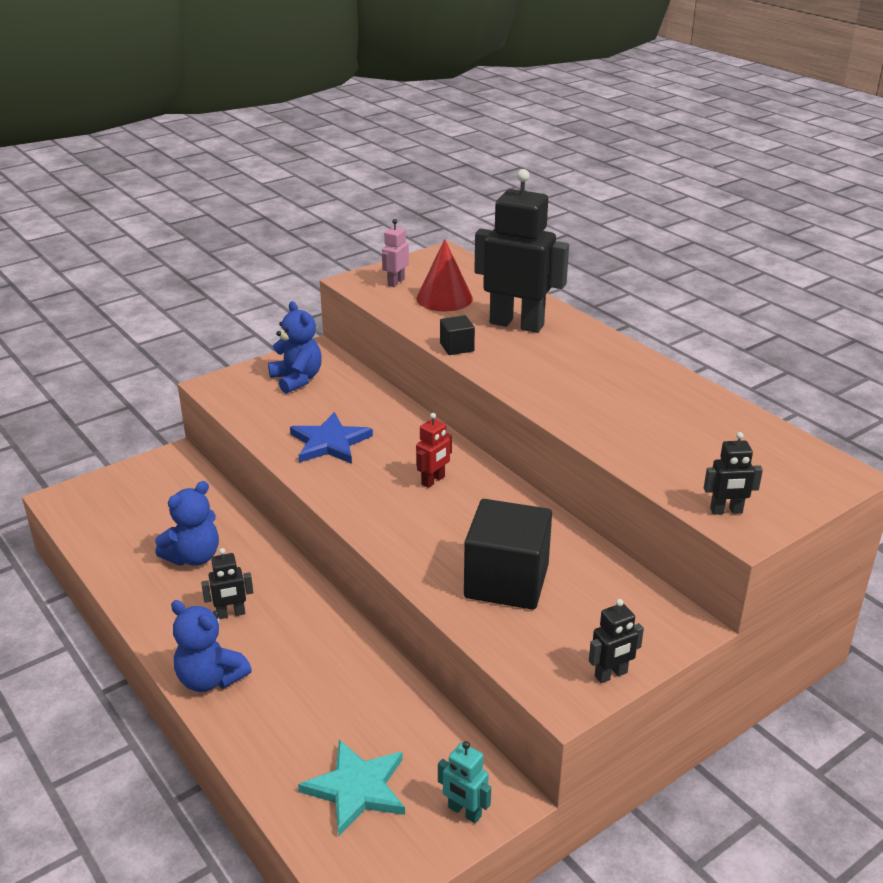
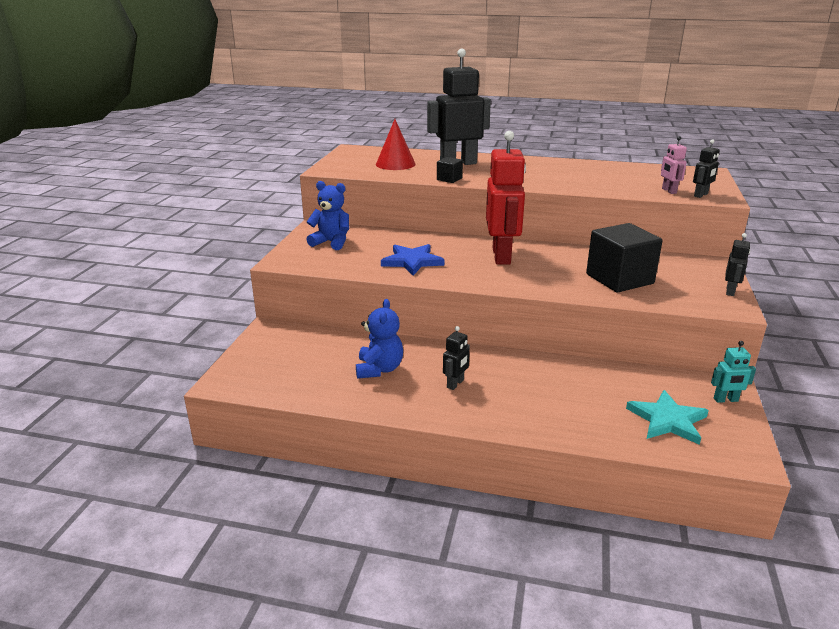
camera: 40 degrees left, 5 degrees down
blue teddy bear [171,600,252,692] -> none
pink robot [382,219,409,287] -> pink robot moved to [661,136,687,194]
red robot [416,413,452,488] -> red robot [486,131,526,265], size x2.22

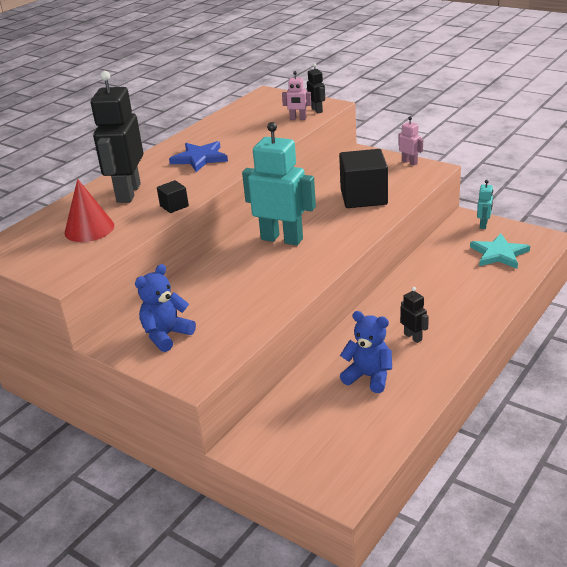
camera: 65 degrees left, 5 degrees up
blue star [381,244,444,276] -> blue star moved to [169,141,228,172]
red robot [486,131,526,265] -> turquoise robot [242,122,316,245]
black robot [725,233,750,296] -> pink robot [398,116,423,165]

